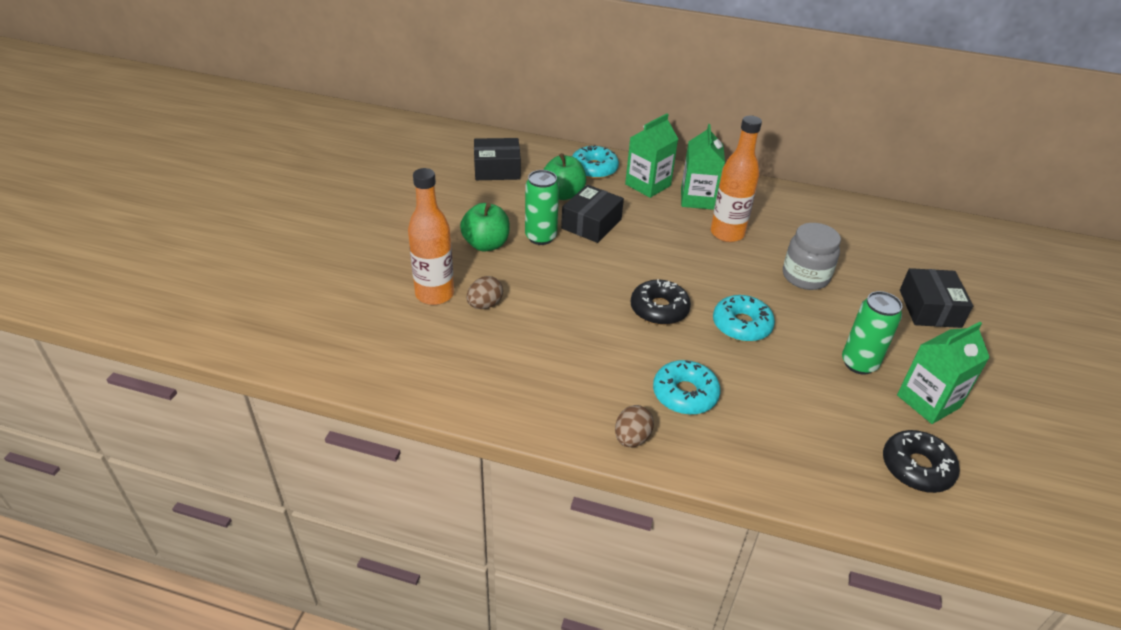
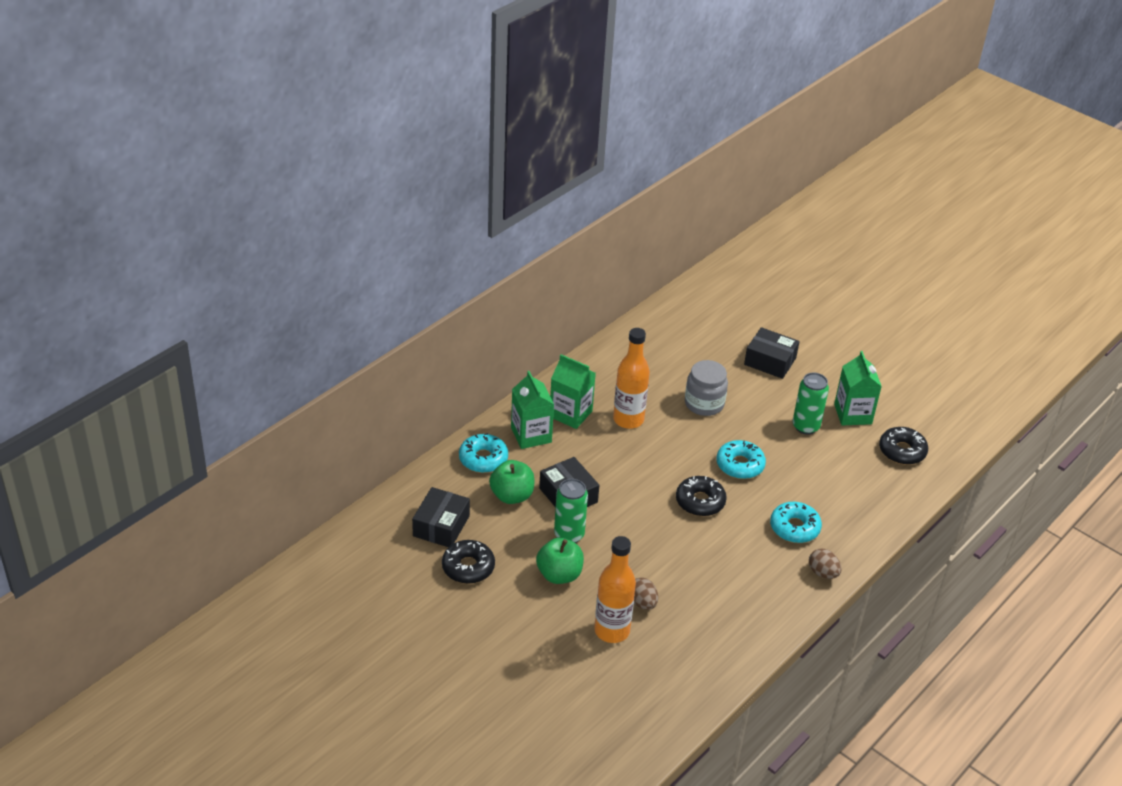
camera: 65 degrees left, 0 degrees up
none -> black donut [442,540,495,584]

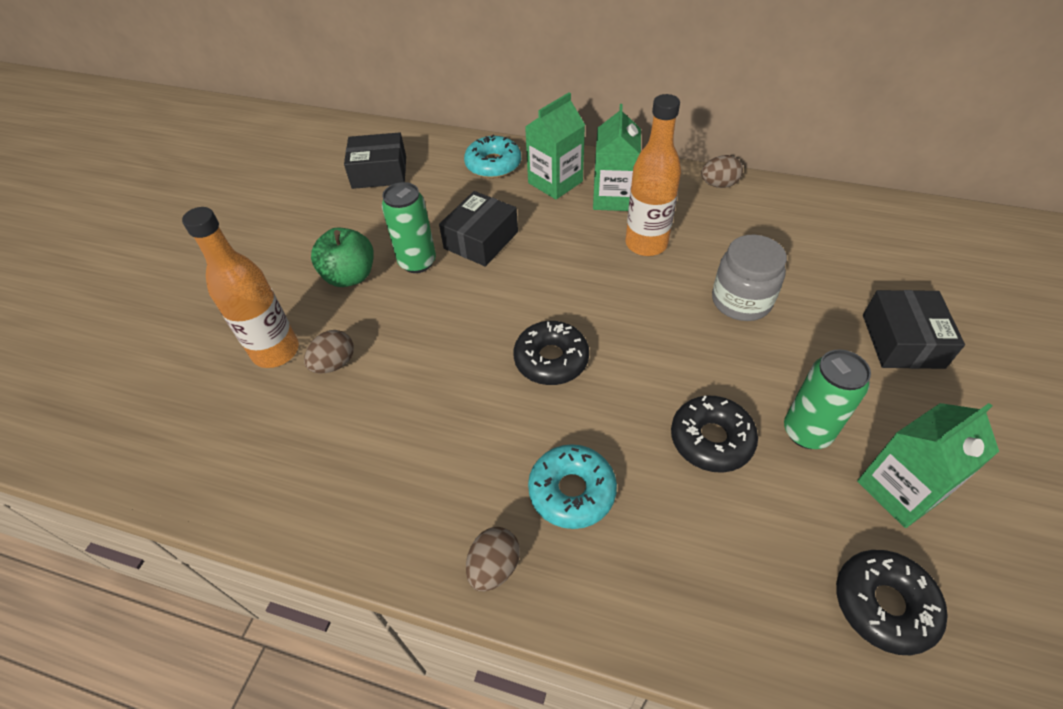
camera: 70 degrees right, 10 degrees up
black donut [442,540,495,584] -> black donut moved to [671,395,758,473]
green apple [489,460,535,504] -> none
turquoise donut [716,440,766,479] -> none
none -> brown egg [701,155,743,188]

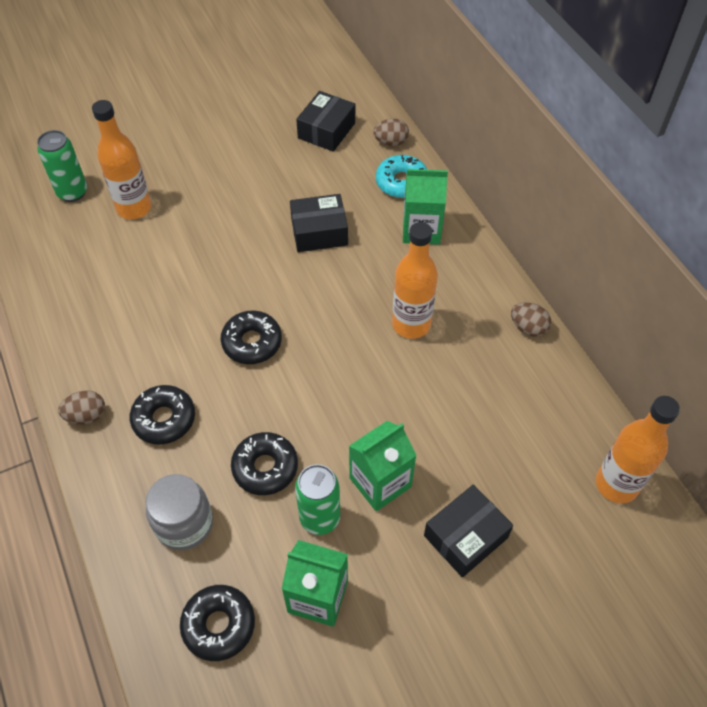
camera: 45 degrees right, 5 degrees up
brown egg [304,330,354,374] -> brown egg moved to [373,119,409,146]
green apple [311,227,374,287] -> none
black box [344,132,406,189] -> black box turned 75 degrees clockwise [296,91,355,152]
green can [382,182,436,273] -> green can moved to [37,130,87,202]
turquoise donut [528,444,617,529] -> black donut [130,385,195,445]
green carton [593,104,641,211] -> green carton moved to [349,421,417,511]
grey jar [712,235,787,321] -> grey jar moved to [145,474,213,550]
none -> orange bottle [596,396,680,504]

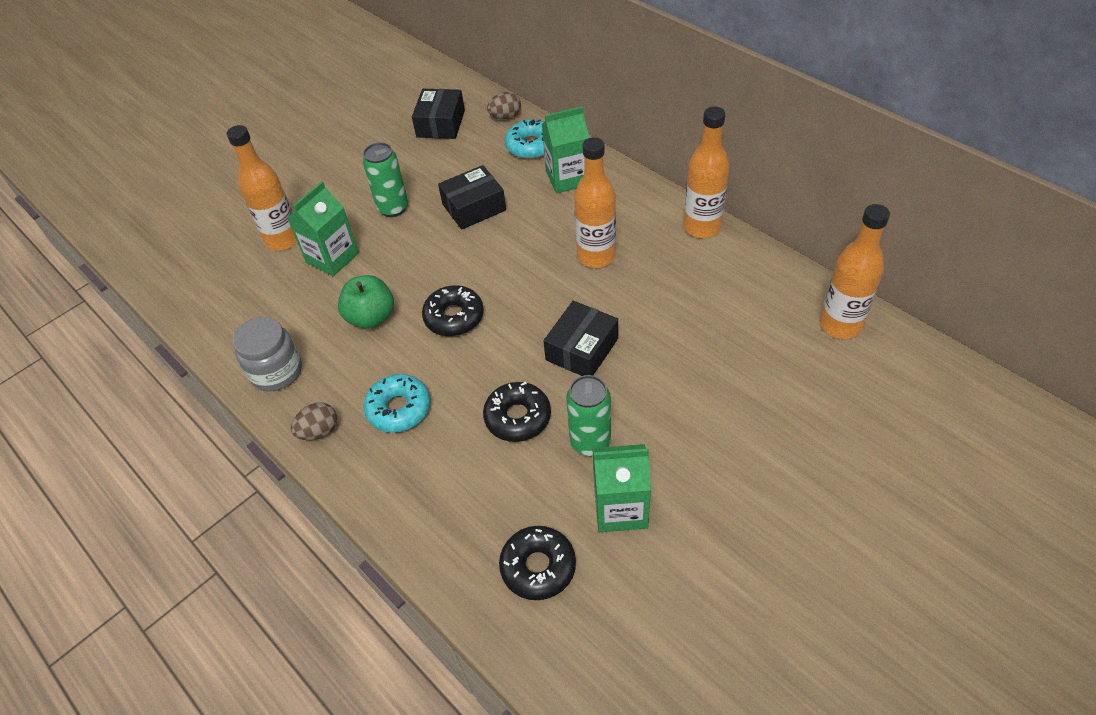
camera: 15 degrees left, 5 degrees down
green can [37,130,87,202] -> green can moved to [363,142,408,217]
black donut [130,385,195,445] -> turquoise donut [363,374,431,433]
grey jar [145,474,213,550] -> grey jar moved to [233,317,302,392]
green carton [349,421,417,511] -> green carton moved to [287,181,359,276]
black box [424,485,513,577] -> black box moved to [543,301,618,376]
brown egg [511,302,551,337] -> orange bottle [684,107,729,238]
none -> green apple [338,275,394,329]

